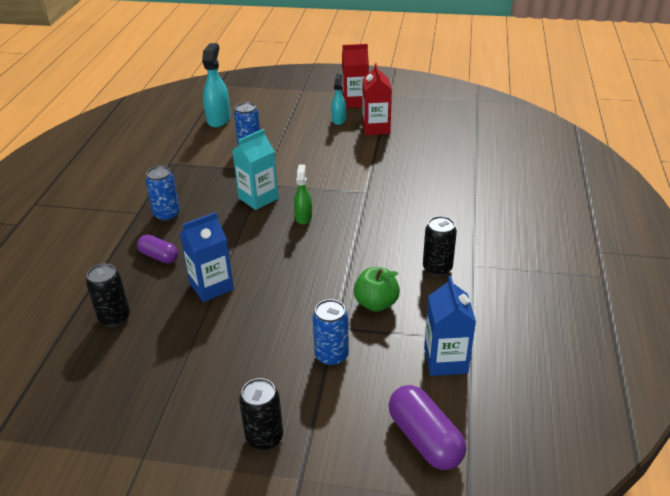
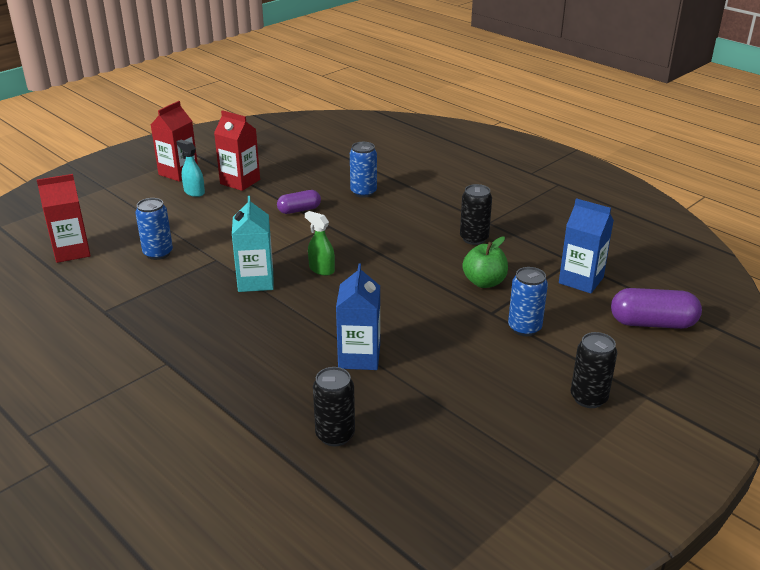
camera: 55 degrees left, 5 degrees down
purple capsule [137,235,178,264] -> purple capsule moved to [277,190,321,214]
blue can [145,166,180,221] -> blue can moved to [350,142,377,198]
turquoise spray bottle [202,43,231,128] -> red carton [37,174,91,263]

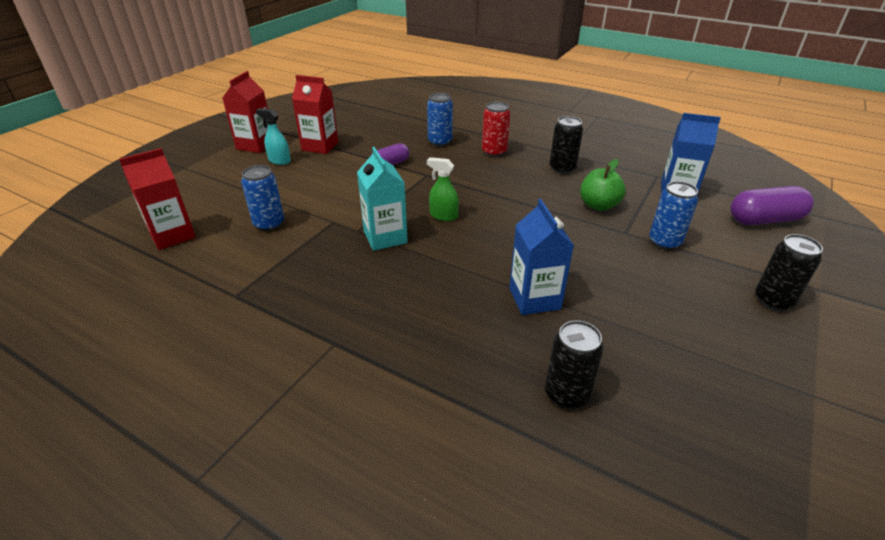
camera: 15 degrees left, 5 degrees up
none -> red can [482,102,510,157]

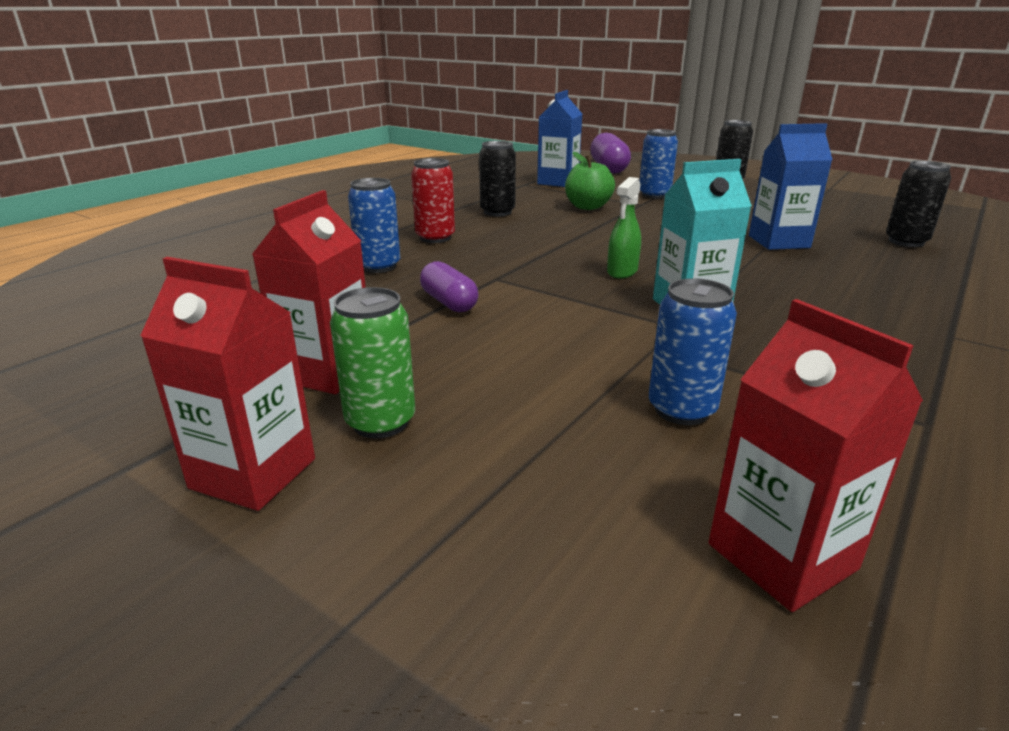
camera: 85 degrees left, 10 degrees down
turquoise spray bottle [256,108,291,165] -> green can [330,287,415,439]

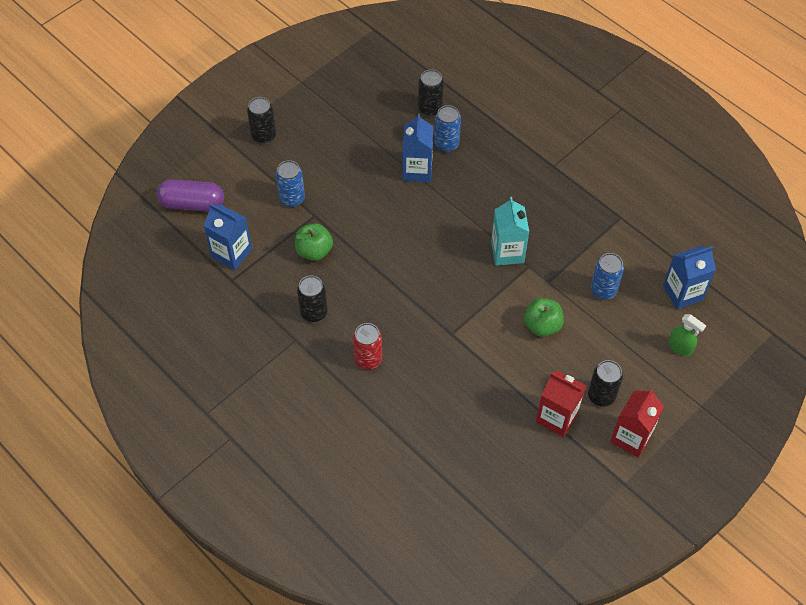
camera: 80 degrees left, 30 degrees up
green can [330,287,415,439] -> black can [588,360,623,407]
blue can [348,178,400,273] -> blue can moved to [434,105,461,152]
purple capsule [420,261,479,312] -> none
green spray bottle [607,177,641,279] -> green spray bottle moved to [668,314,706,356]
red carton [709,299,923,612] -> blue carton [663,246,716,309]
none -> green apple [524,298,564,337]

